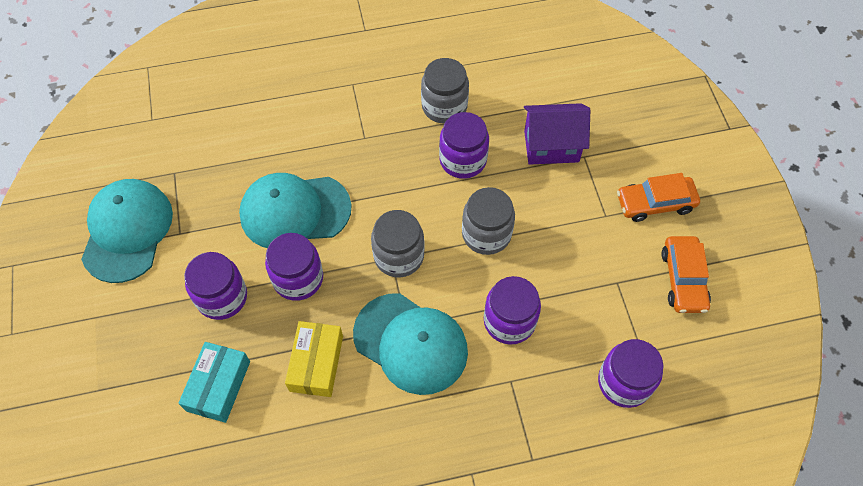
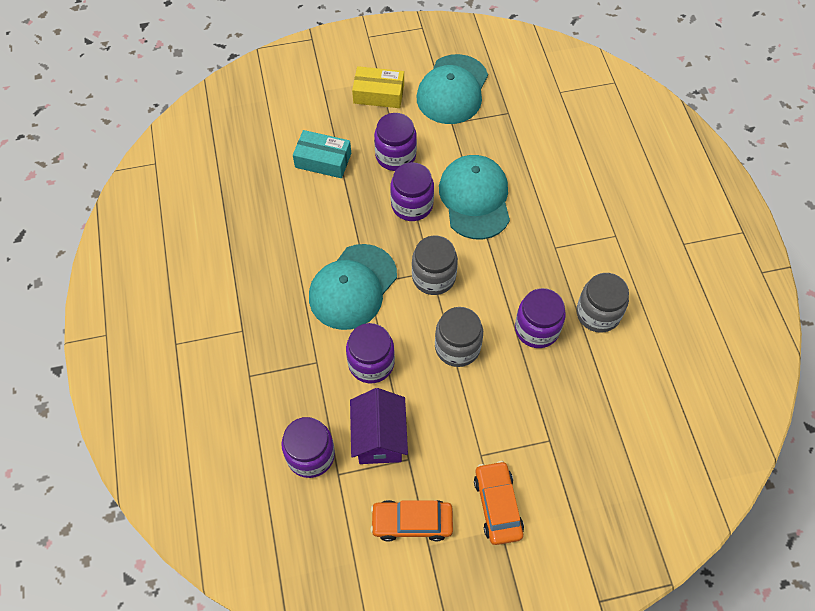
camera: 90 degrees right, 0 degrees up
turquoise cap [81,179,173,283] -> turquoise cap turned 105 degrees clockwise [417,54,488,124]
yellow box [285,321,343,397] -> yellow box moved to [352,66,404,108]
purple house [524,103,590,165] -> purple house moved to [350,388,408,464]

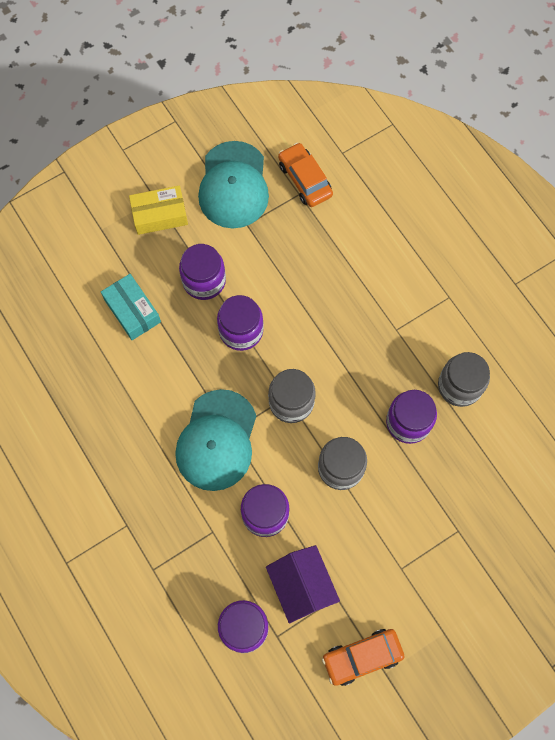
camera: 20 degrees left, 10 degrees up
turquoise box [293,130,351,178] -> turquoise box turned 60 degrees clockwise [101,274,161,340]
turquoise cap [439,155,510,239] -> none
orange car [474,461,524,545] -> orange car moved to [278,143,333,207]

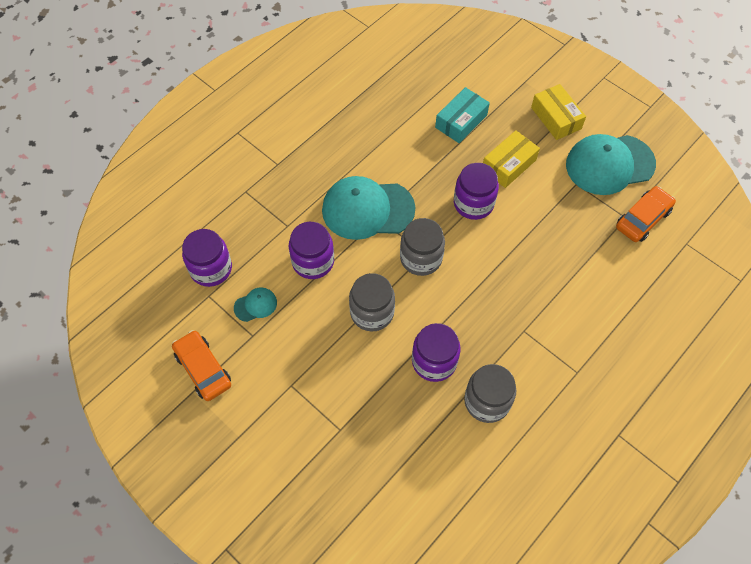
camera: 75 degrees right, 10 degrees down
purple jar [179,244,226,300] -> yellow box [483,130,540,188]
purple house [266,545,340,623] -> turquoise cap [234,287,277,322]

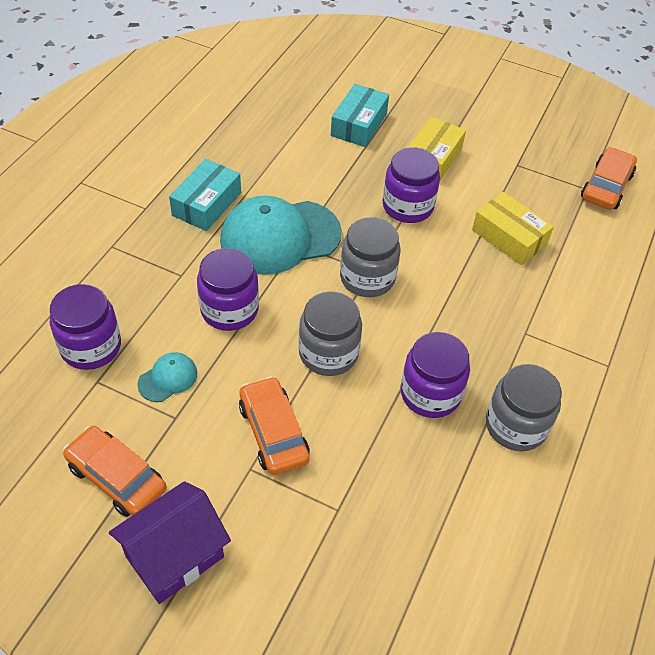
camera: 20 degrees left, 10 degrees down
yellow box [531,84,586,140] -> yellow box moved to [472,192,554,265]
turquoise cap [566,134,656,195] -> none
none -> purple house [109,481,231,604]
none -> turquoise box [169,159,241,231]
none -> orange car [239,376,310,475]

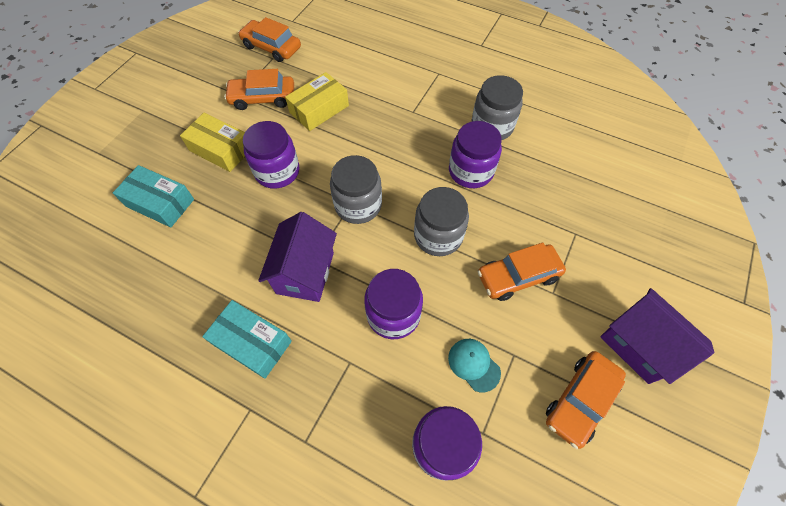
camera: 85 degrees left, 10 degrees up
turquoise cap [220,196,342,275] -> purple house [258,212,337,302]
none -> orange car [224,69,294,110]

